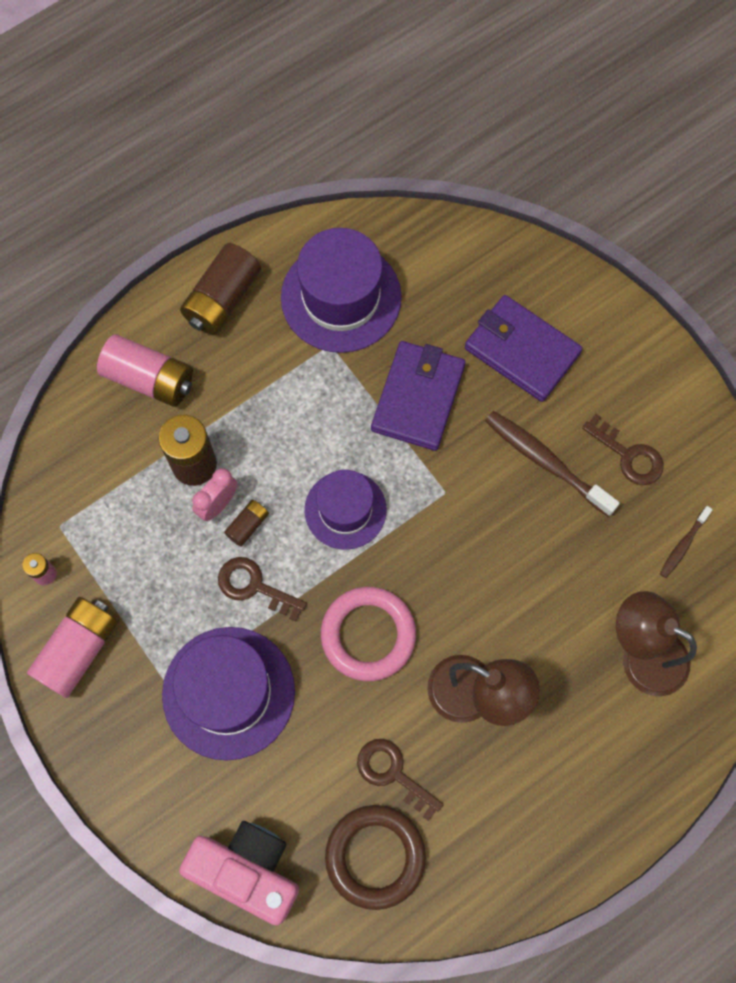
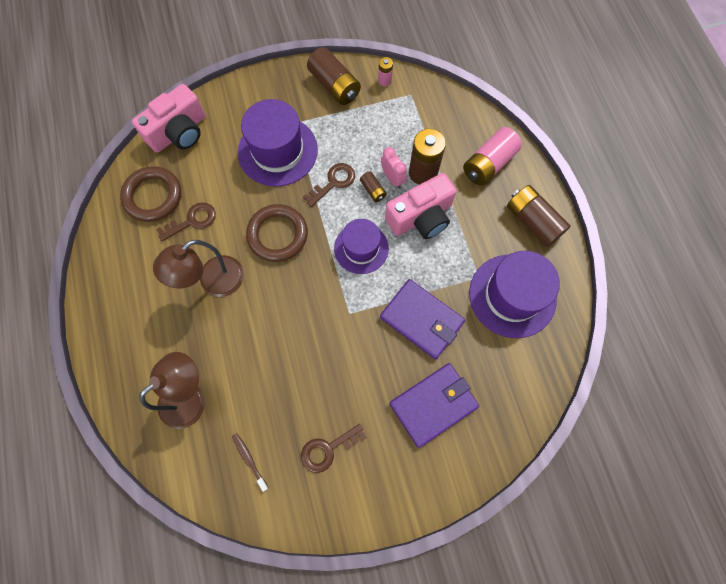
camera: 110 degrees right, 0 degrees up
pink battery [27,597,118,698] -> brown battery [307,47,361,105]
pink ring [321,587,416,681] -> brown ring [246,204,308,262]
brown toothbrush [485,411,620,517] -> none
none -> pink camera [385,173,456,239]

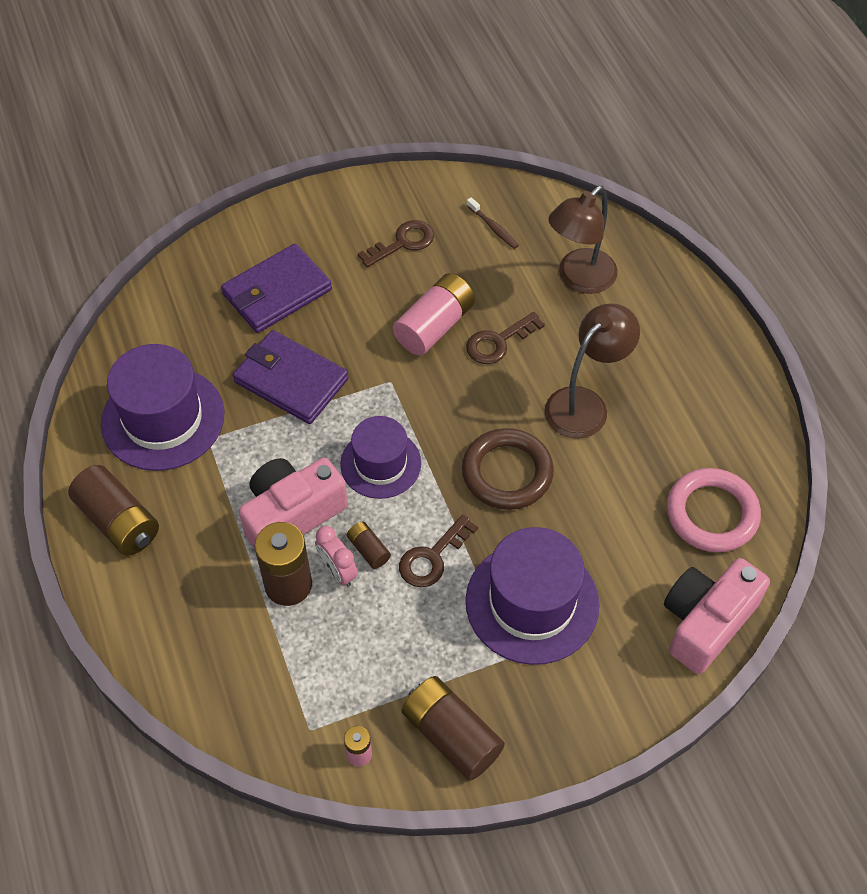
camera: 175 degrees right, 15 degrees down
brown ring [120,166,181,222] -> pink ring [667,468,761,552]
brown key [156,202,216,241] -> brown key moved to [466,312,545,364]
pink battery [463,127,522,186] -> pink battery moved to [393,273,475,355]

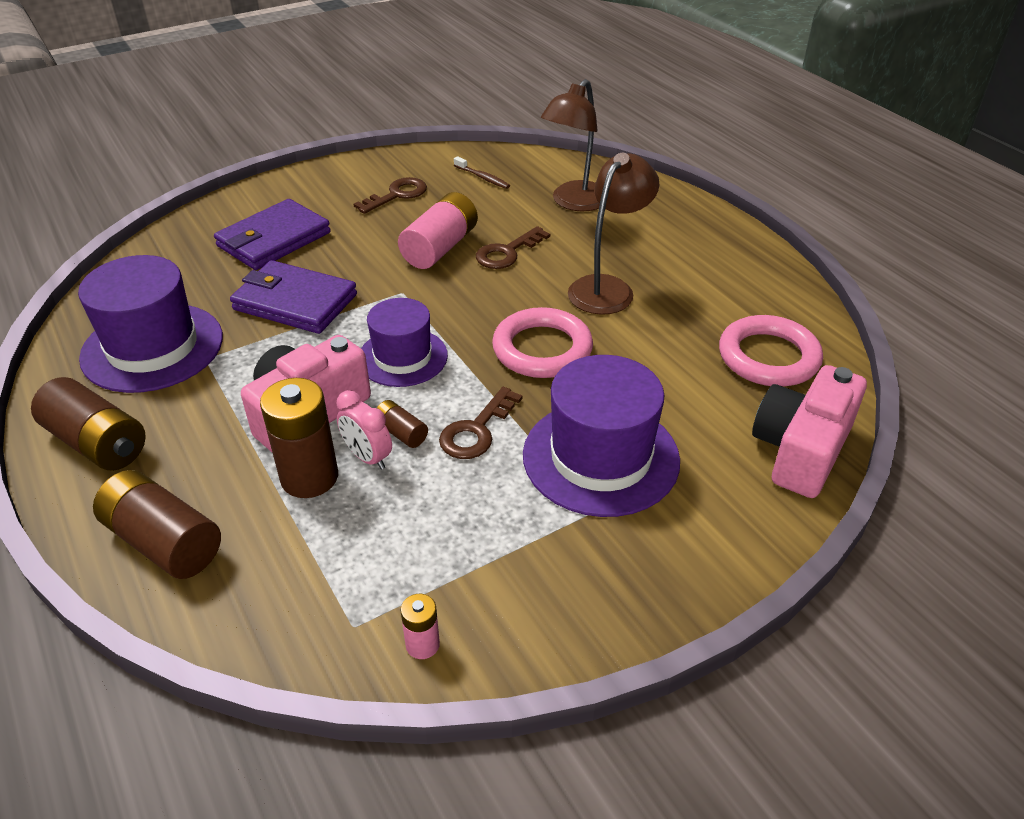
camera: 10 degrees left, 15 degrees down
brown battery [402,676,505,781] -> brown battery moved to [93,470,221,579]
brown ring [462,428,554,510] -> pink ring [492,307,593,378]

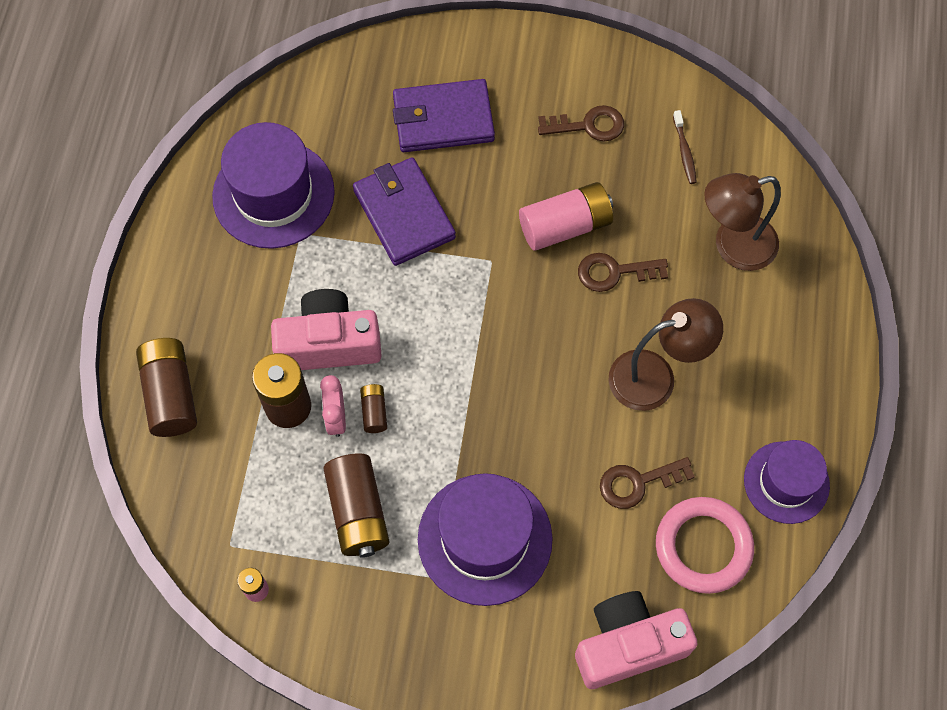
camera: 40 degrees right, 25 degrees up
brown battery [31,377,146,471] -> brown battery moved to [323,453,390,558]
purple hat [361,298,448,387] -> purple hat moved to [744,440,830,524]
brown key [439,387,522,459] -> brown key moved to [600,457,695,509]
pink ring [492,307,593,378] -> none

